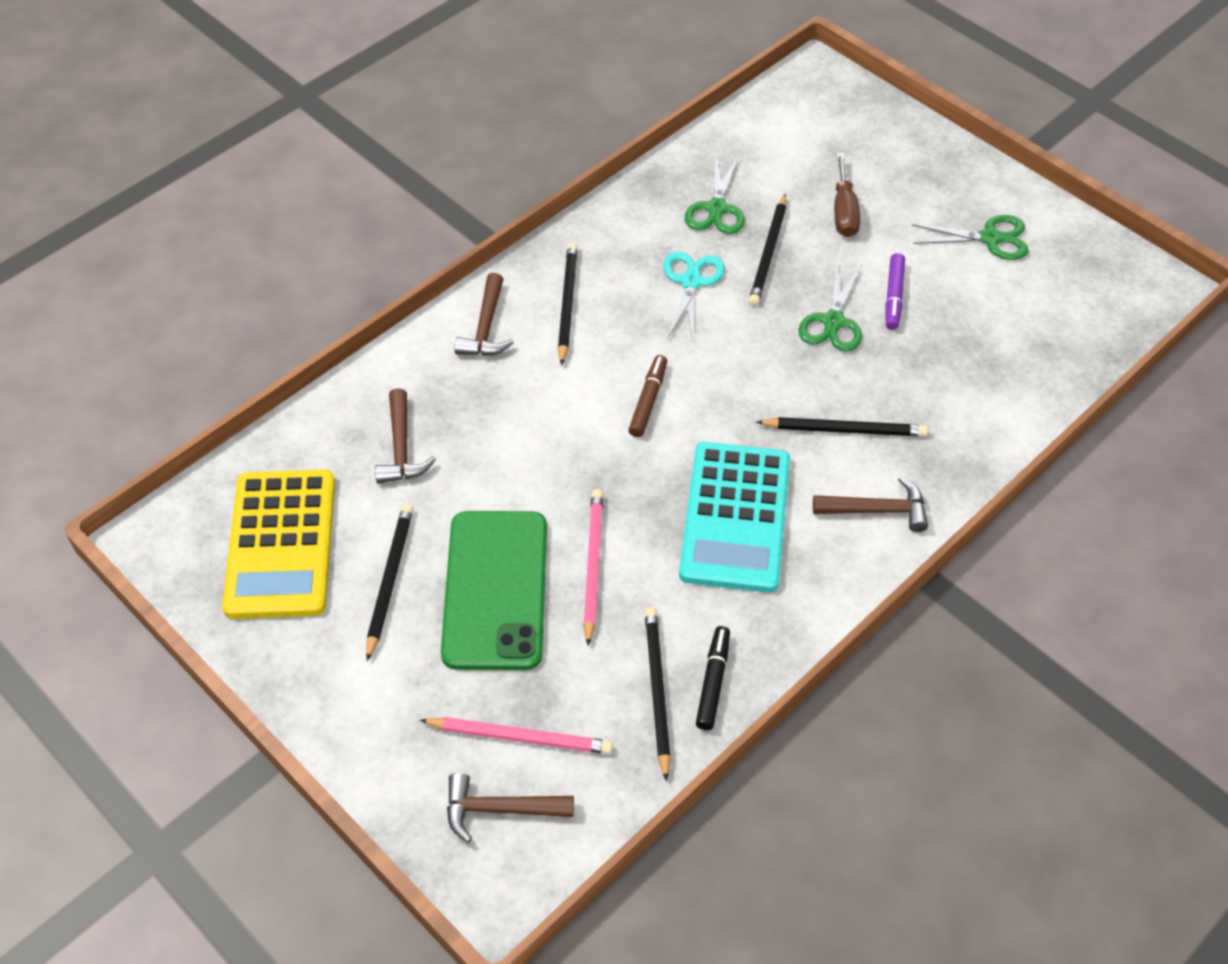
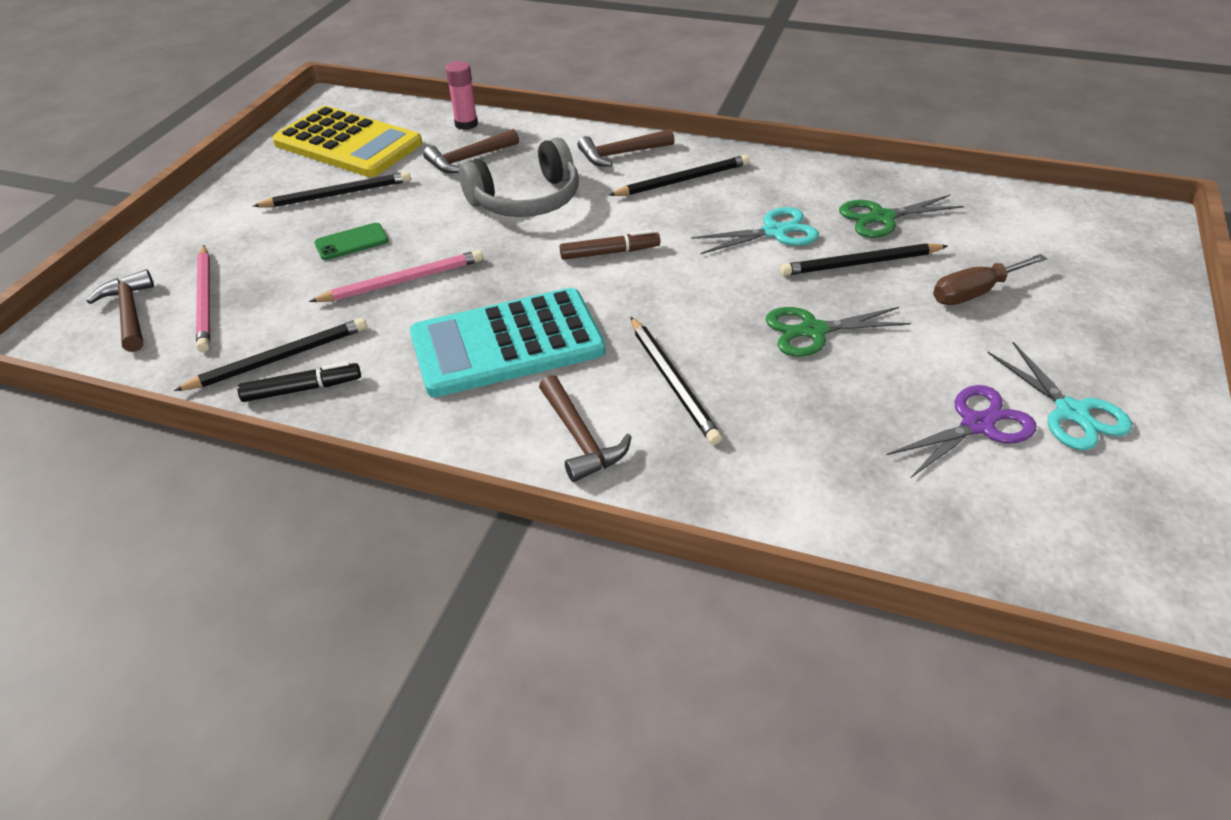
camera: 65 degrees right, 10 degrees down
yellow calculator [222,469,335,619] -> yellow calculator turned 120 degrees counterclockwise [272,106,422,177]
green phone [441,511,547,670] -> green phone [315,223,389,260], size x0.42
purple marker [885,253,905,330] -> none
green scissors [912,215,1029,260] -> turquoise scissors [988,342,1132,450]
none -> pink glue stick [446,61,478,130]
none -> grey headphones [459,137,579,217]
none -> purple scissors [887,385,1036,478]

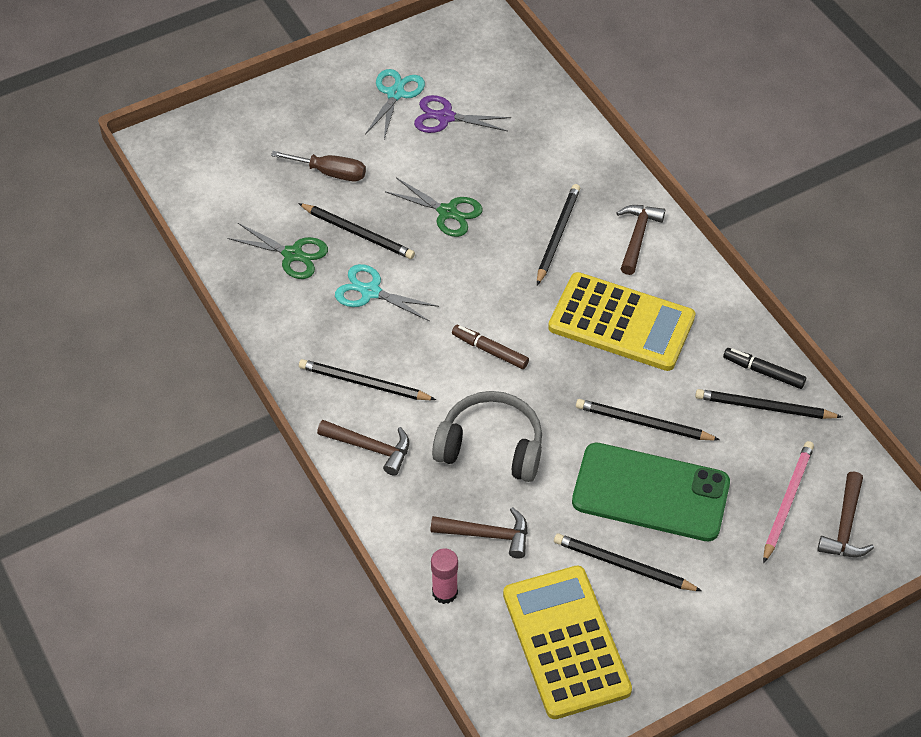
camera: 140 degrees left, 10 degrees up
pink pencil [309,250,483,302] -> black pencil [576,399,720,441]
green phone [315,223,389,260] -> green phone [572,443,730,541], size x2.41
turquoise calculator [410,288,606,397] -> yellow calculator [548,272,695,371]

